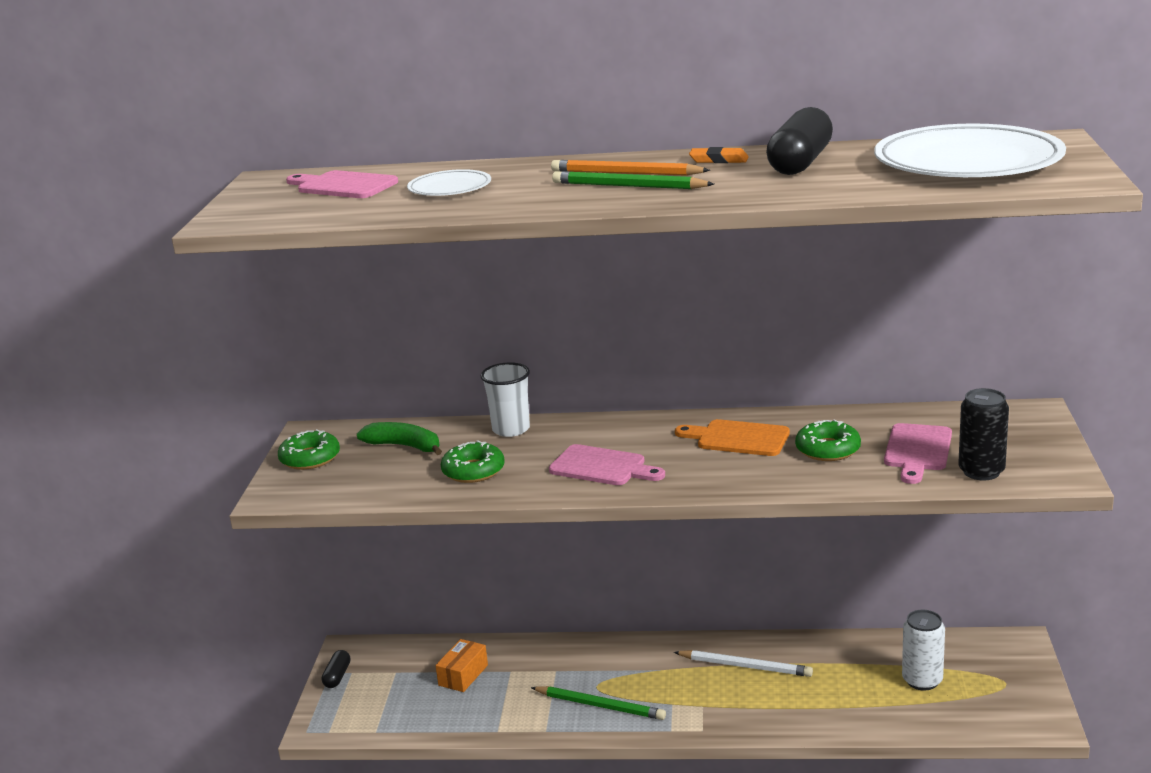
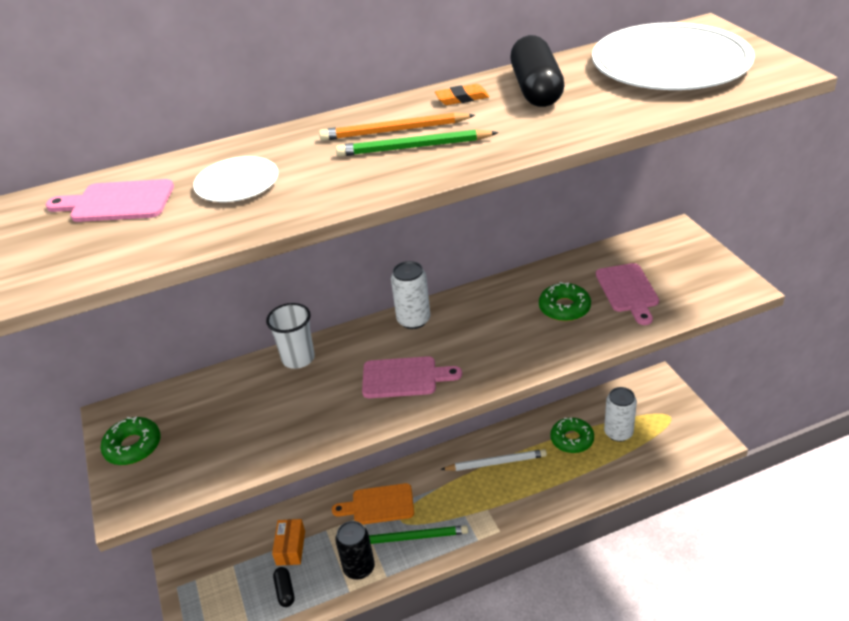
camera: 25 degrees left, 15 degrees up
black capsule [322,650,351,688] -> black capsule moved to [273,567,295,607]
green banana [357,422,442,455] -> none
green donut [441,440,505,483] -> green donut moved to [550,417,594,453]
orange cutting board [675,419,790,456] -> orange cutting board moved to [332,483,414,525]
black can [958,388,1009,480] -> black can moved to [335,521,375,580]
none -> white can [391,261,430,329]

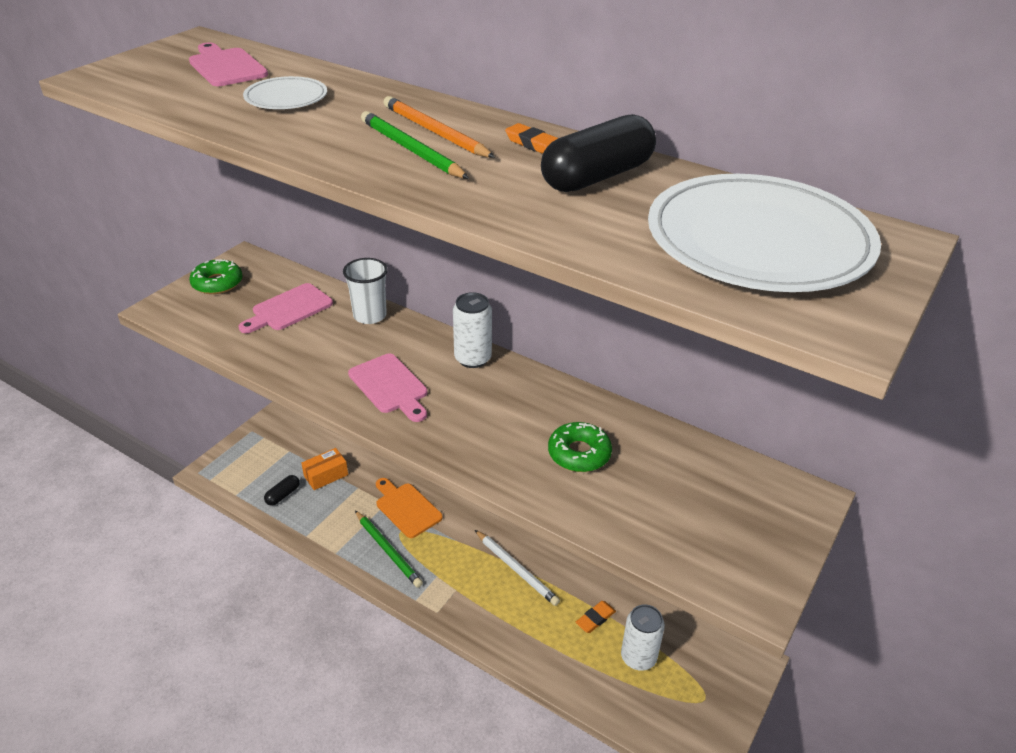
camera: 50 degrees right, 0 degrees up
black can [335,521,375,580] -> none
green donut [550,417,594,453] -> orange eraser [575,601,616,633]
pink cutting board [596,263,659,325] -> pink cutting board moved to [239,283,333,333]

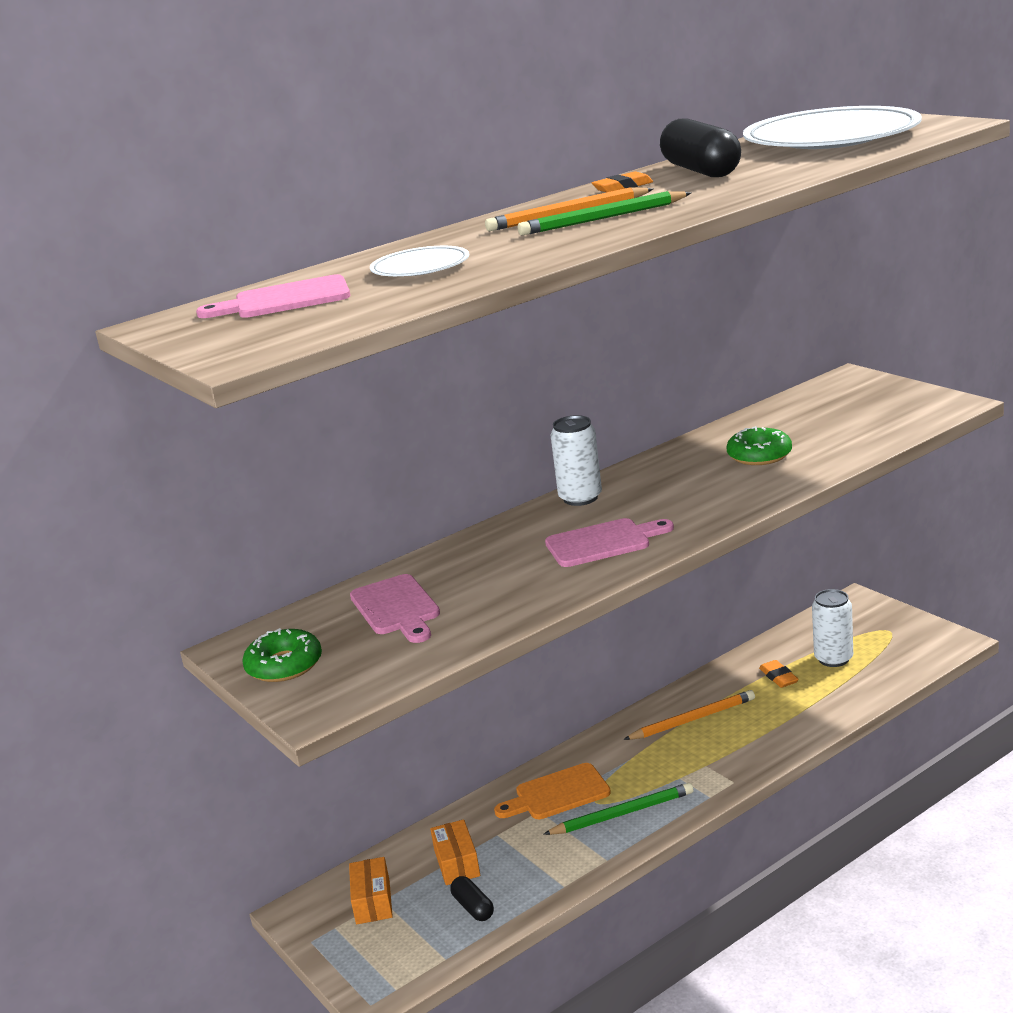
camera: 65 degrees left, 15 degrees down
white cup [343,258,388,324] -> none
white pencil [475,530,560,606] -> orange pencil [623,690,755,740]
none -> orange box [349,857,393,924]

